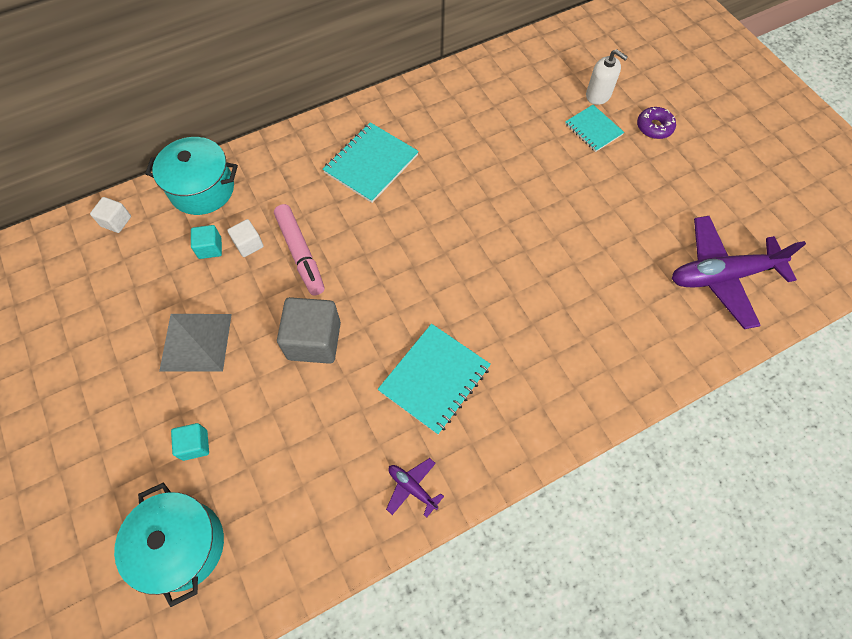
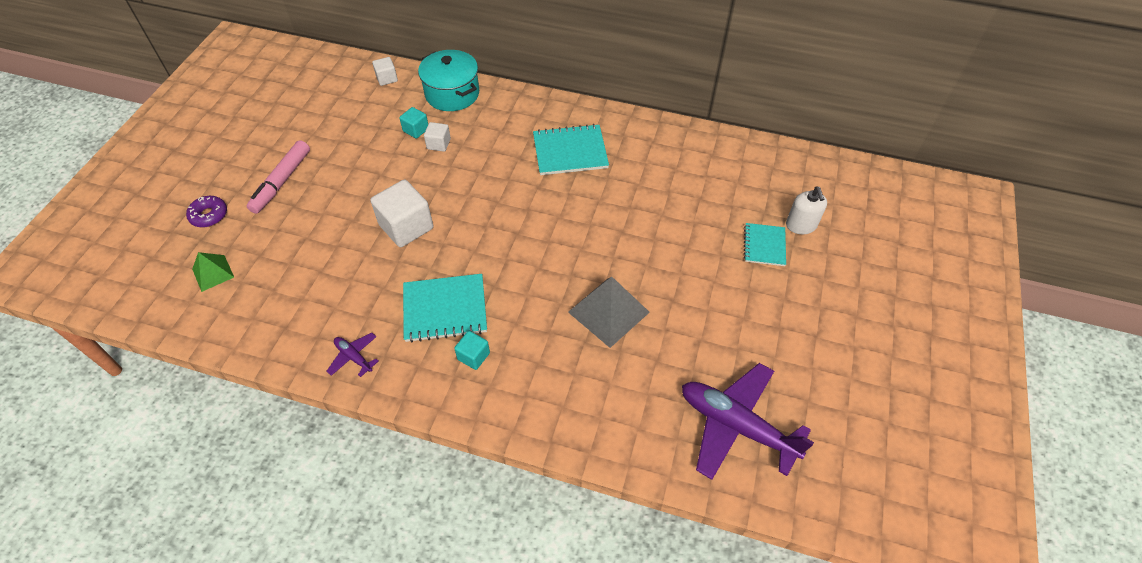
camera: 45 degrees right, 10 degrees down
turquoise pot [114,482,224,607] -> green pyramid [192,252,234,292]
grey pyramid [159,314,232,372] -> grey pyramid moved to [568,277,650,348]
turquoise cube [171,423,209,461] -> turquoise cube moved to [454,331,490,370]
pink marker [274,204,325,296] -> pink marker moved to [247,140,310,214]
grey cube [277,297,341,364] -> white cube [370,180,434,247]
purple plane [386,458,444,518] -> purple plane turned 45 degrees counterclockwise [327,333,379,377]
purple donut [637,107,676,139] -> purple donut moved to [186,196,227,227]

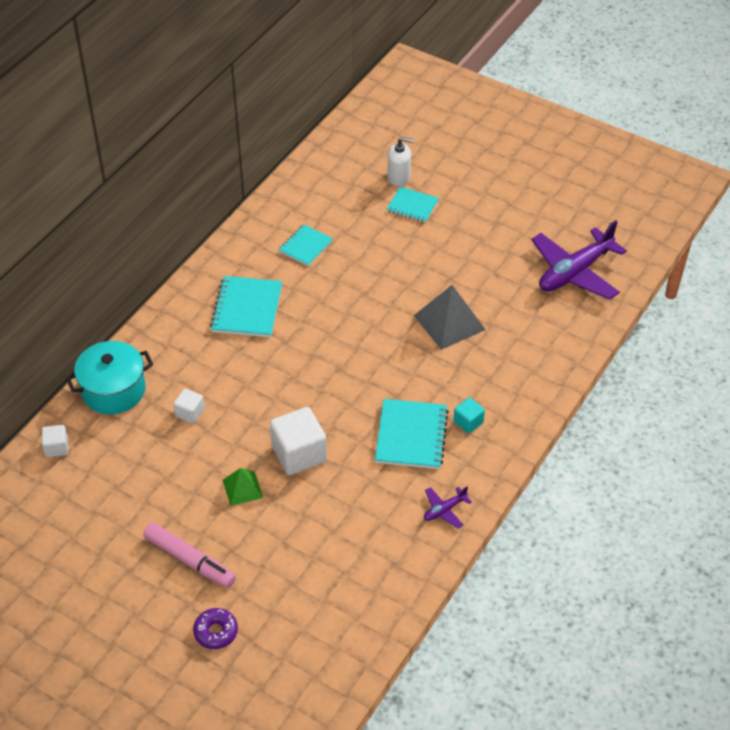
camera: 75 degrees left, 5 degrees down
green pyramid [192,252,234,292] -> green pyramid moved to [223,468,263,506]
turquoise cube [399,107,428,139] -> none
none -> turquoise notebook [279,224,333,266]

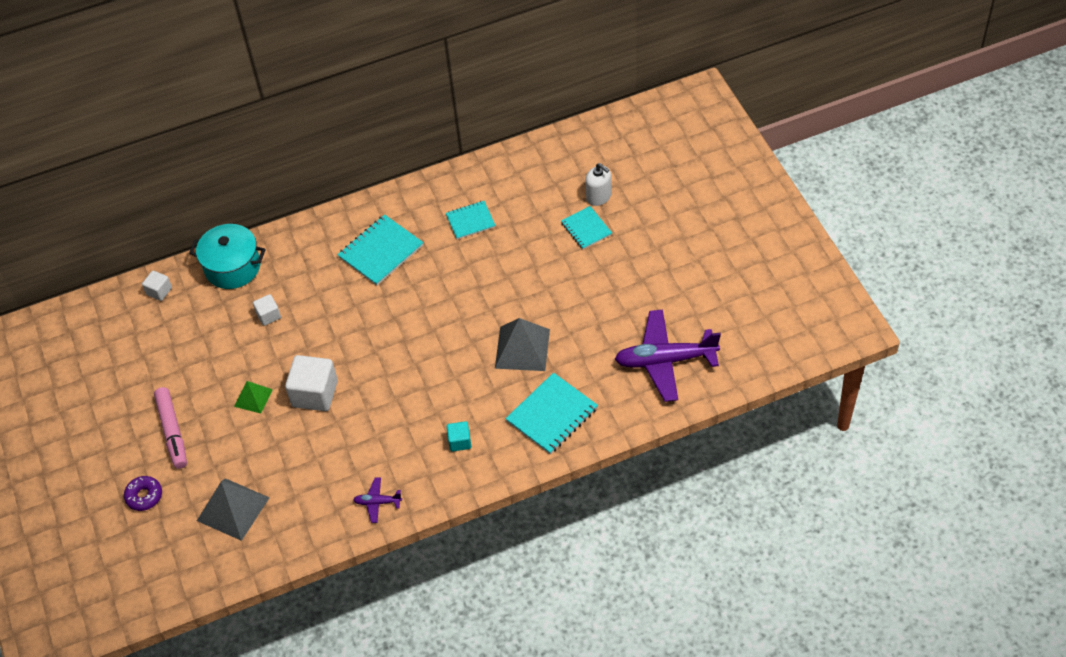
camera: 40 degrees right, 5 degrees up
turquoise notebook [375,399,449,469] -> turquoise notebook moved to [505,373,598,454]
none -> grey pyramid [197,478,270,541]

